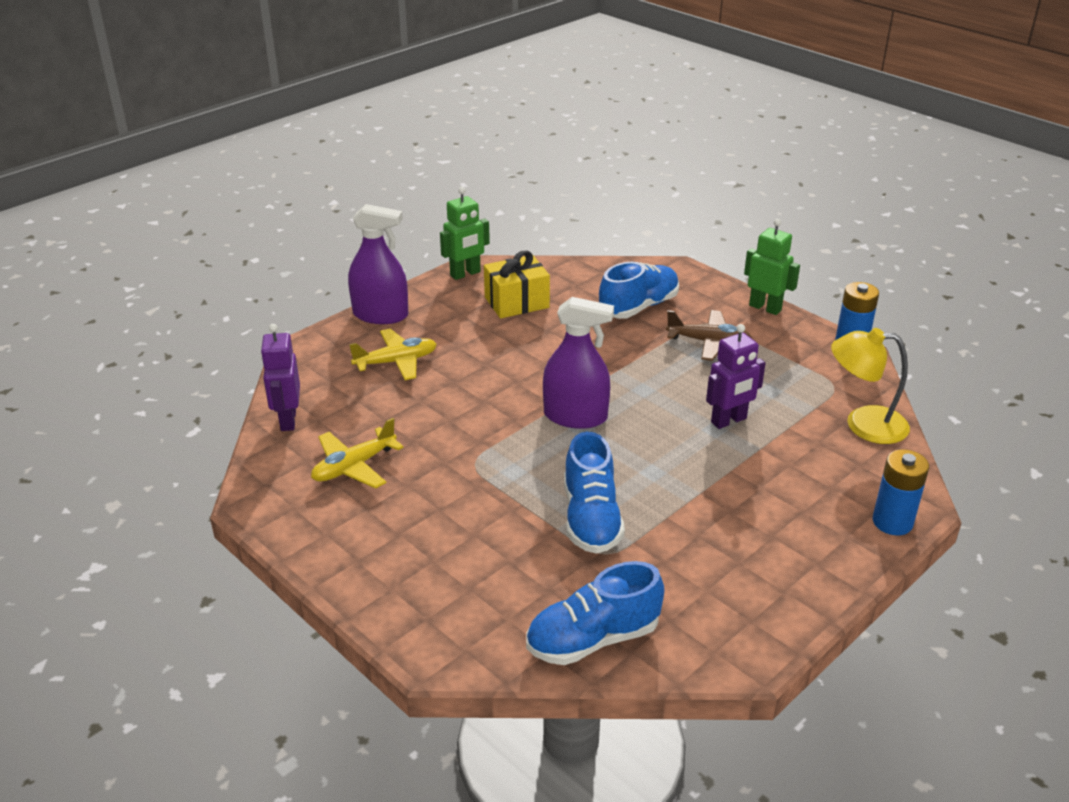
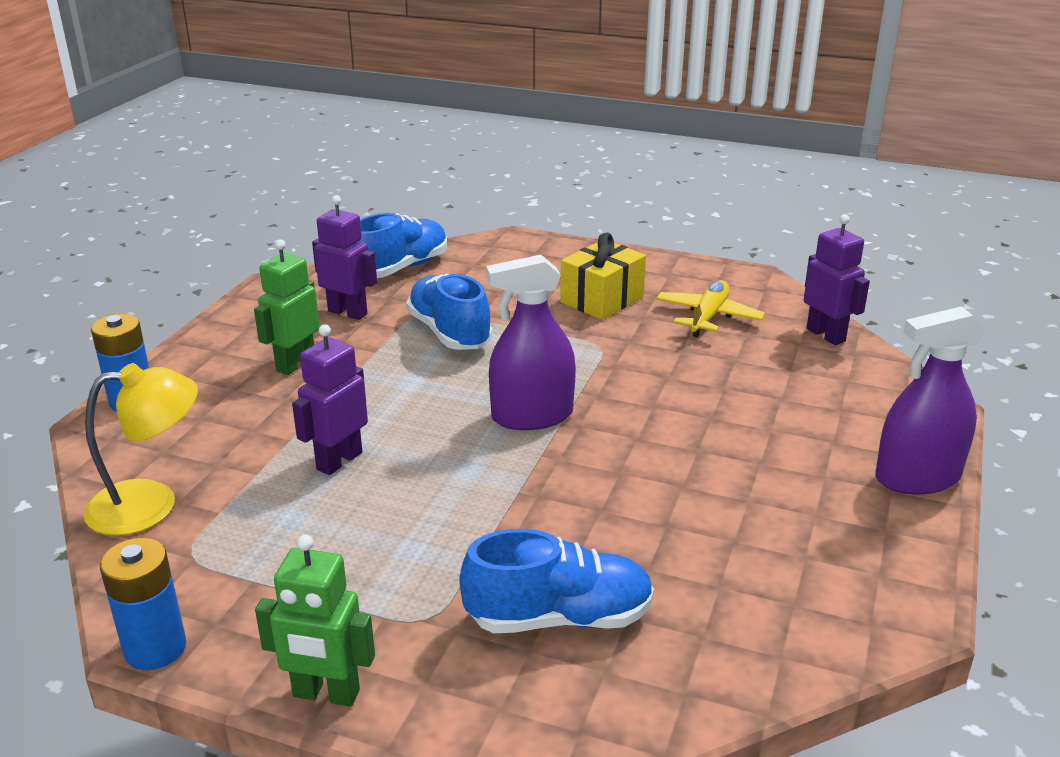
camera: 155 degrees right, 5 degrees down
yellow plane [349,329,437,380] -> none
green robot [440,187,490,280] -> green robot moved to [254,240,320,375]
yellow gift [484,250,550,318] -> yellow gift moved to [560,233,646,320]
blue shoe [599,262,679,319] -> blue shoe turned 120 degrees counterclockwise [460,529,654,633]
brown plane [666,310,752,361] -> none
none -> purple robot [312,195,377,320]

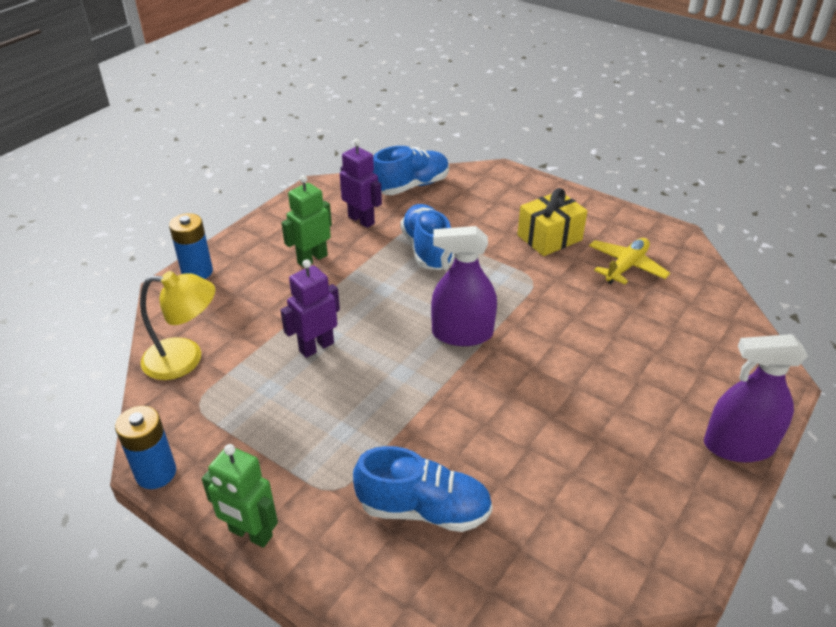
camera: 15 degrees right, 10 degrees up
purple robot [804,214,870,345] -> none

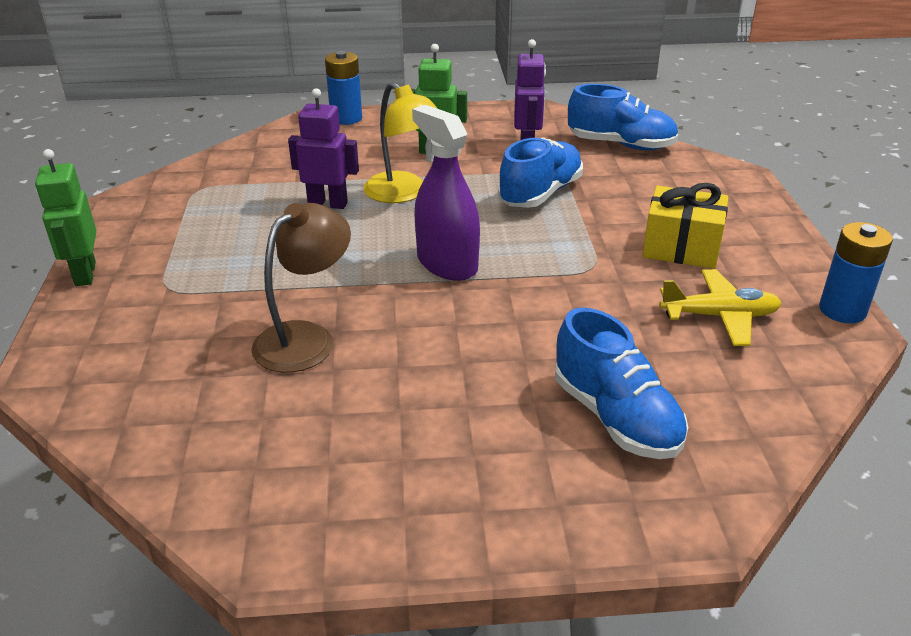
camera: 50 degrees right, 5 degrees down
blue battery [115,406,176,489] -> blue battery moved to [819,222,893,323]
yellow lamp [140,271,215,380] -> yellow lamp moved to [364,82,438,203]
blue shoe [353,446,493,532] -> blue shoe moved to [555,308,688,459]
purple spray bottle [704,334,808,462] -> none
none -> brown lamp [251,203,351,373]

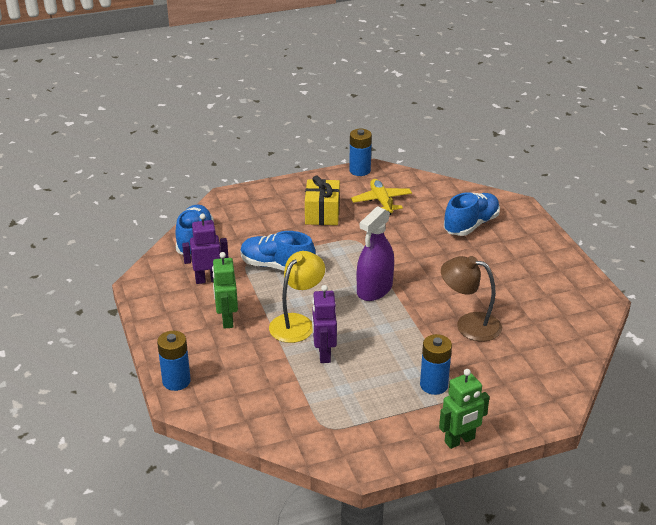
camera: 105 degrees left, 0 degrees up
none -> blue battery [420,334,452,395]

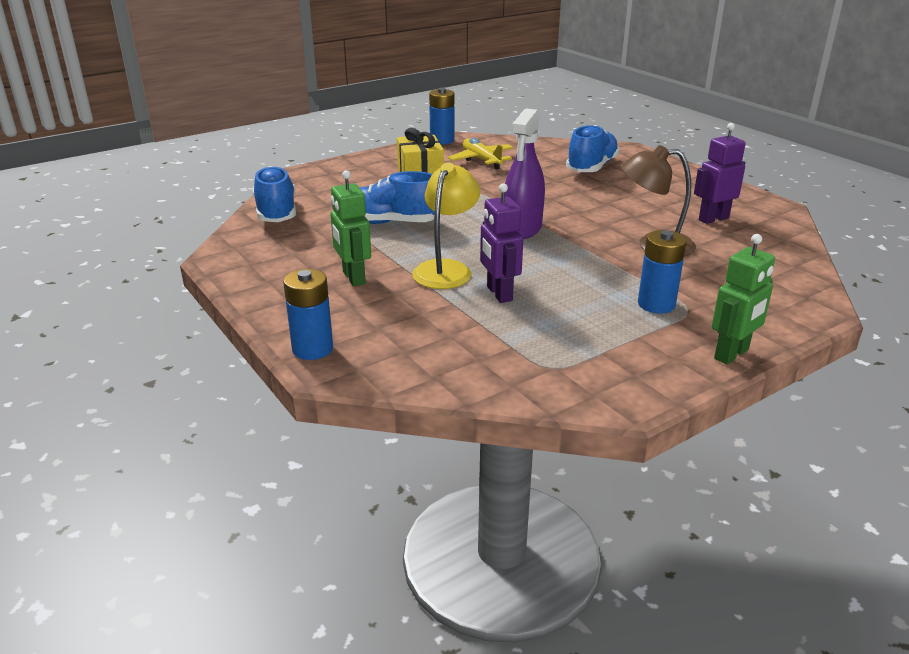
camera: 15 degrees left, 5 degrees down
purple robot [182,214,228,284] -> purple robot moved to [694,123,746,224]

